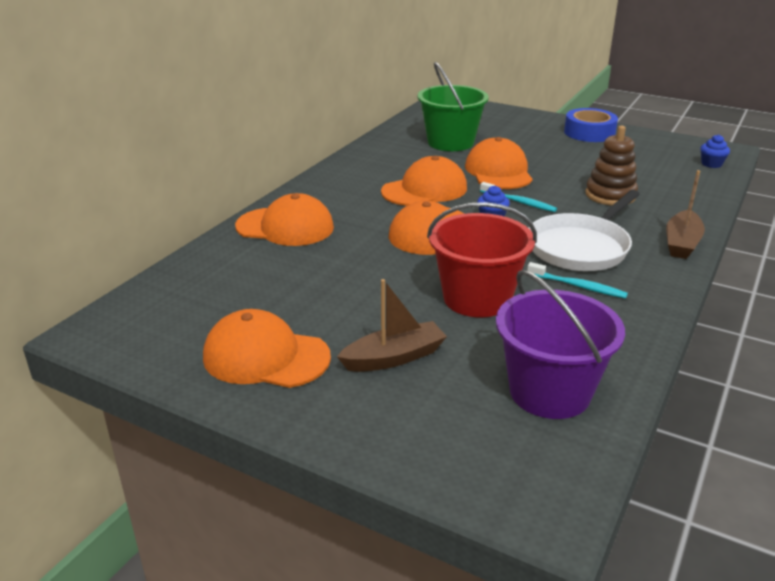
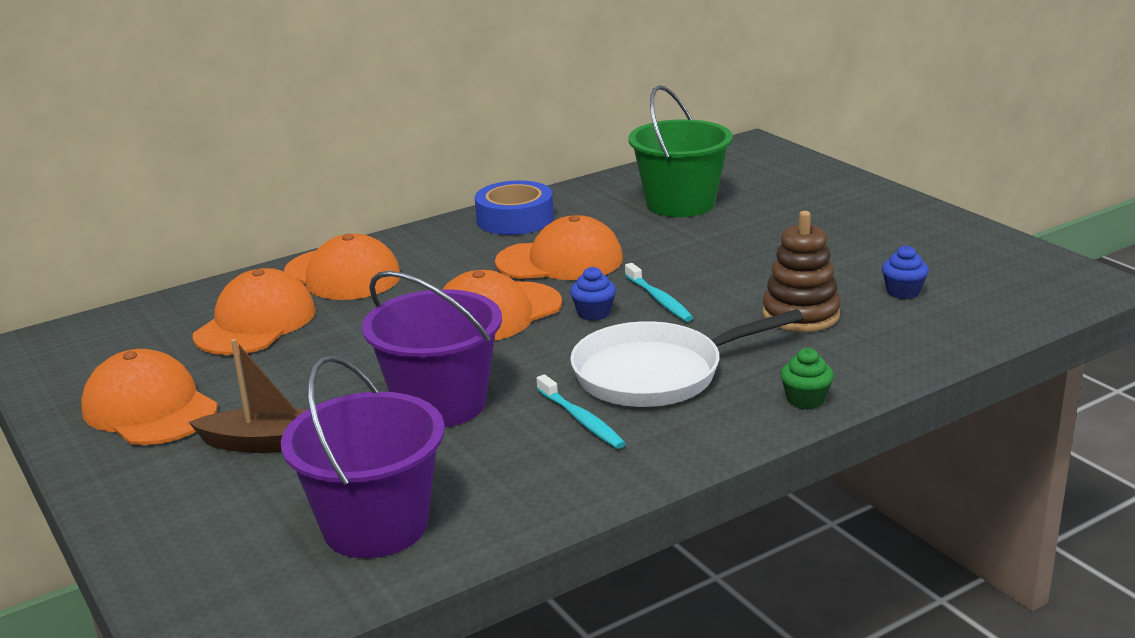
camera: 30 degrees right, 5 degrees down
red bucket [427,202,537,317] -> purple bucket [362,271,502,427]
orange cap [465,137,533,189] -> orange cap moved to [193,268,316,355]
blue tape [564,108,618,142] -> blue tape moved to [475,180,554,235]
brown boat [666,170,705,259] -> green cupcake [780,348,834,409]
blue cupcake [700,135,730,168] -> blue cupcake moved to [882,245,929,299]

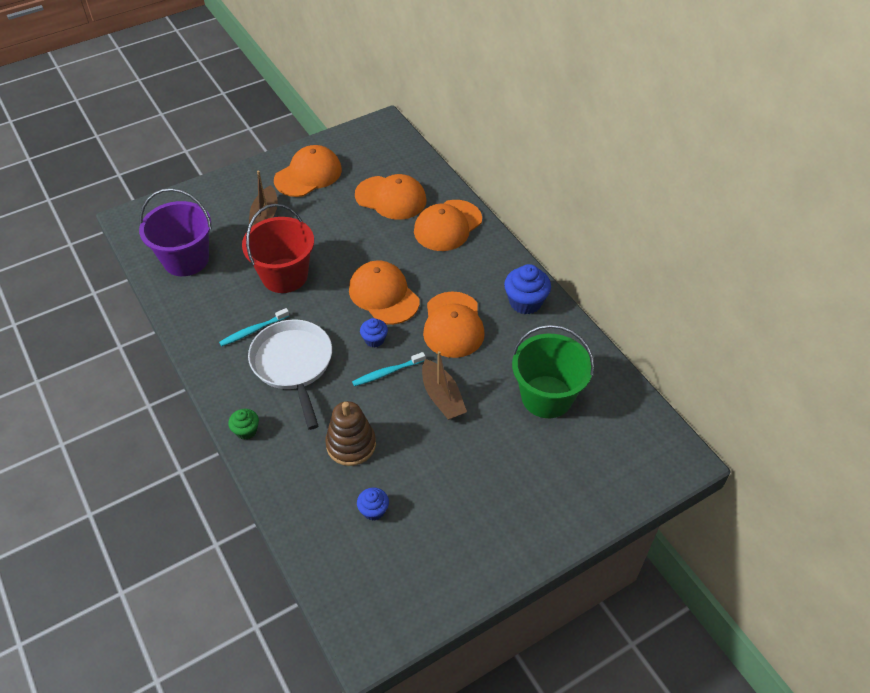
camera: 90 degrees right, 25 degrees up
purple bucket [362,271,502,427] -> red bucket [242,204,314,293]
blue tape [475,180,554,235] -> blue cupcake [504,264,551,314]
none -> brown boat [422,351,467,420]

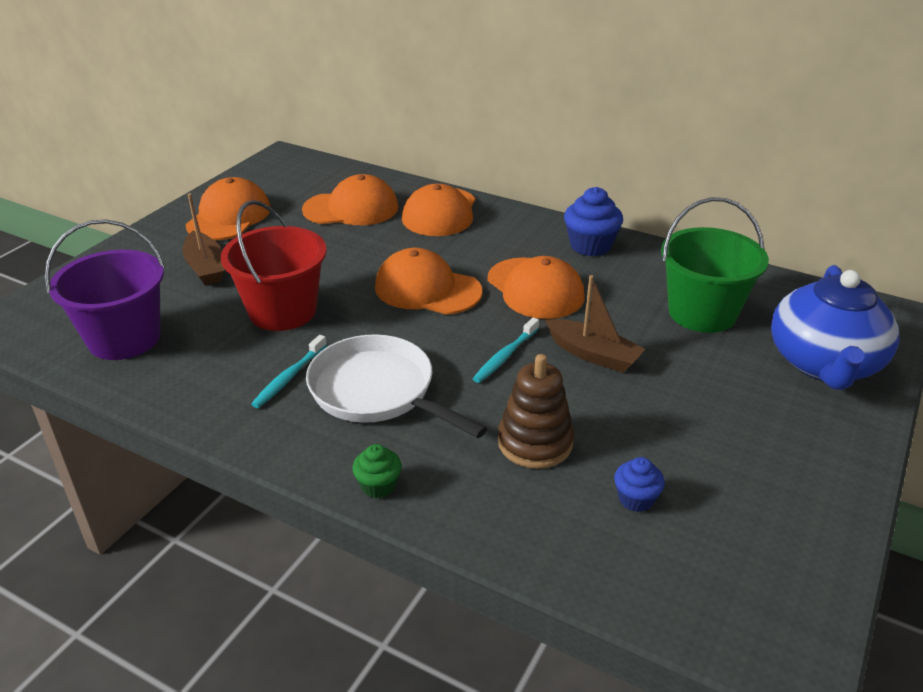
camera: 30 degrees left, 15 degrees down
blue cupcake [360,318,388,347] -> none
none -> blue teapot [771,265,899,390]

